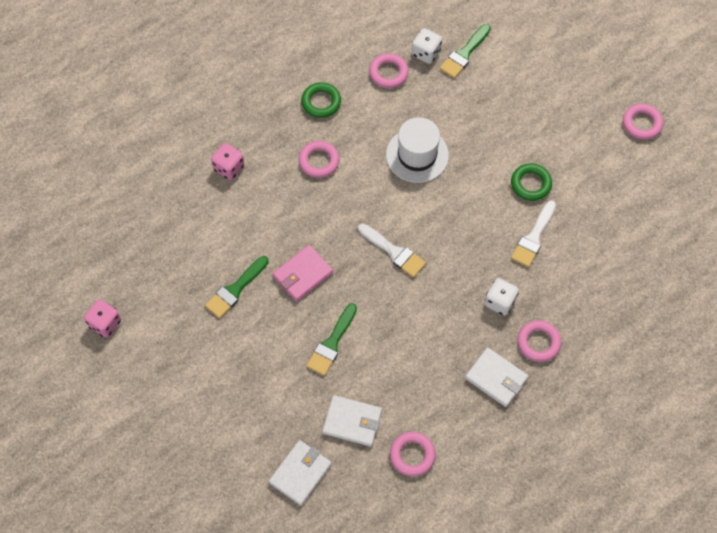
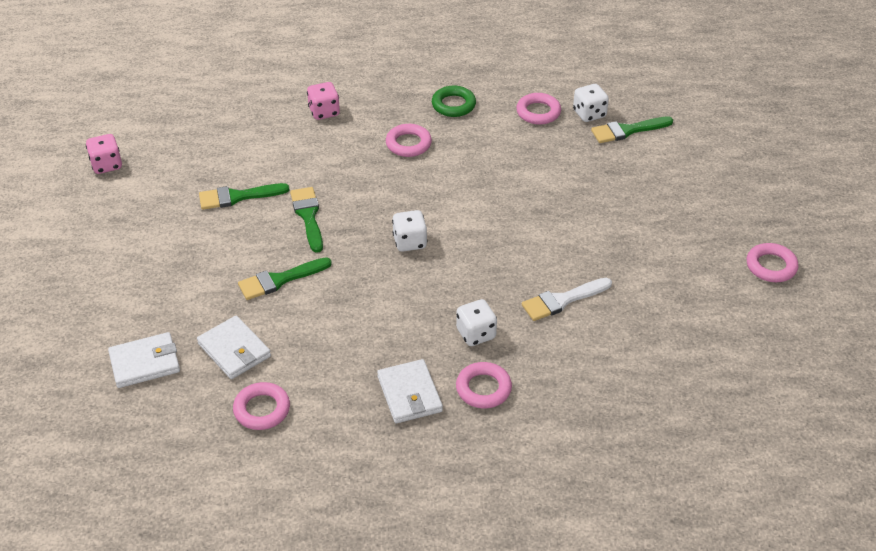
camera: 35 degrees right, 20 degrees down
pink wallet [273,245,333,301] -> green brush [290,187,323,253]
white brush [358,223,426,278] -> white dice [392,210,427,252]
white hat [386,117,449,183] -> none
green ring [511,163,552,201] -> none

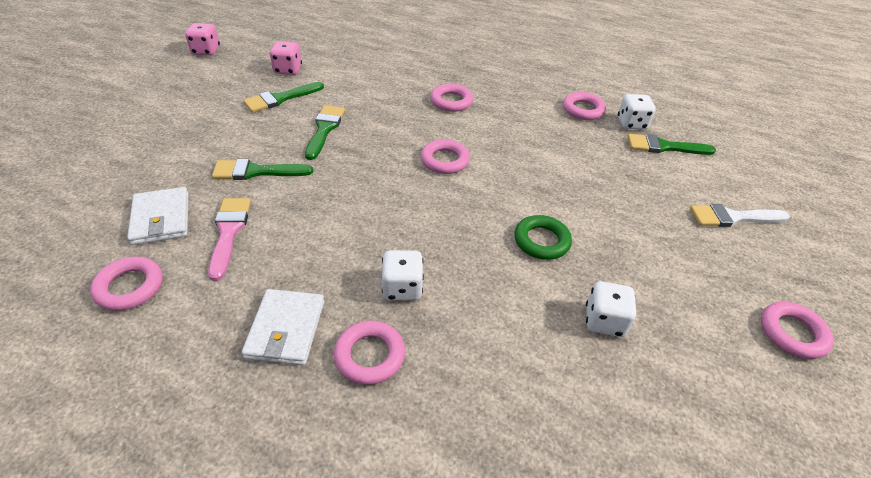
camera: 20 degrees right, 0 degrees up
white wallet [108,332,180,388] -> none
green brush [199,183,290,210] -> green brush turned 45 degrees counterclockwise [243,82,324,113]
pink dice [307,82,340,120] -> pink dice moved to [270,41,302,75]
white dice [392,210,427,252] -> white dice moved to [586,281,636,337]
green ring [432,85,476,117] -> green ring moved to [514,215,572,260]
white brush [522,278,612,321] -> white brush moved to [690,204,790,227]
none -> pink brush [208,198,251,281]
none -> pink ring [421,139,470,174]

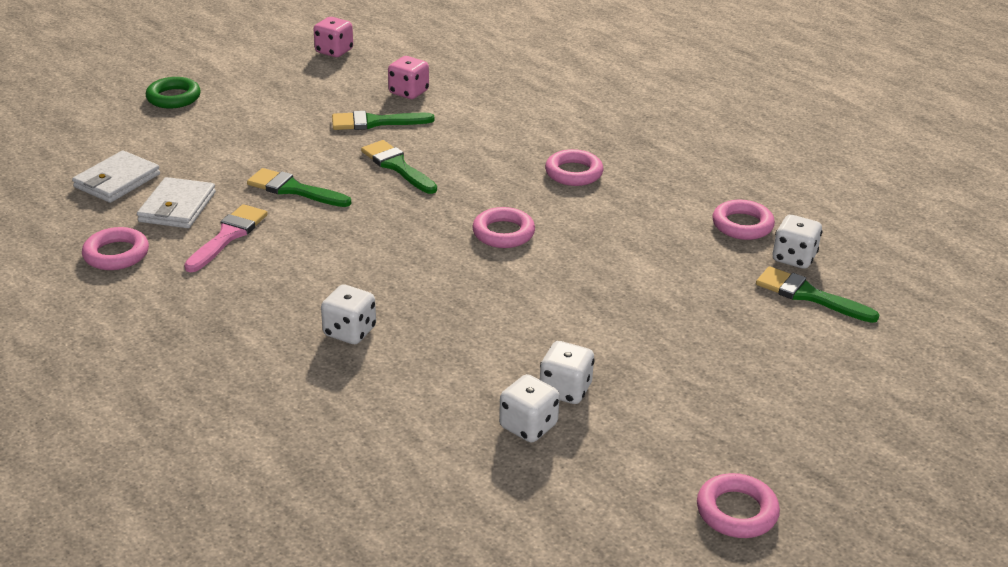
camera: 30 degrees right, 10 degrees down
white wallet [242,289,324,366] -> white wallet moved to [72,151,160,203]
green brush [305,105,345,160] -> green brush turned 75 degrees counterclockwise [361,140,437,194]
pink ring [334,321,405,385] -> none
green ring [514,215,572,260] -> green ring moved to [146,77,201,109]
white brush [690,204,790,227] -> none
none -> white dice [540,341,595,404]

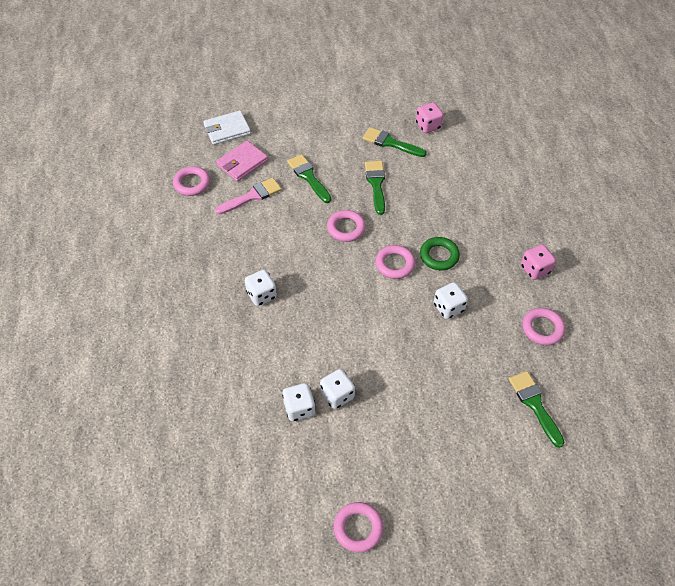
camera: 35 degrees right, 20 degrees up
white wallet [137,177,216,228] -> pink wallet [216,141,268,181]
green ring [146,77,201,109] -> green ring moved to [420,237,460,270]
pink dice [313,17,353,57] -> pink dice moved to [521,244,556,280]
pink ring [545,149,603,186] -> pink ring moved to [327,210,366,242]
white dice [773,215,822,269] -> white dice moved to [434,282,468,319]

